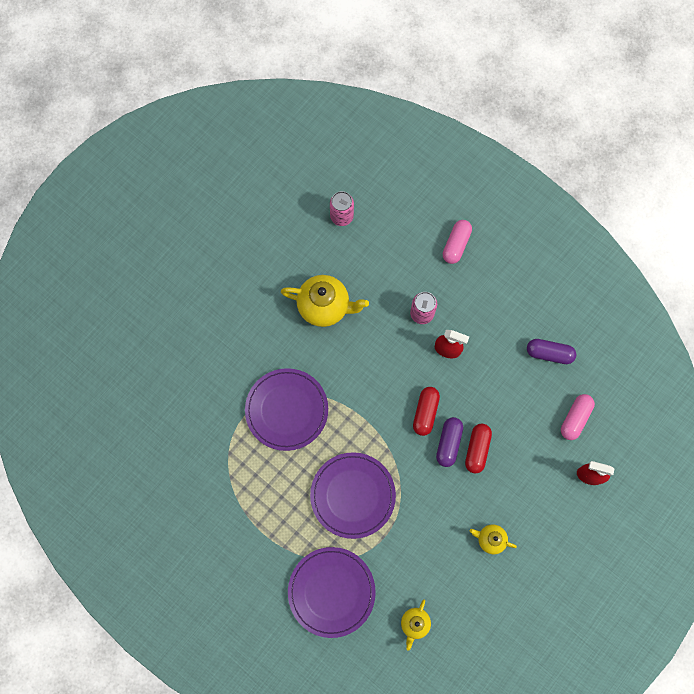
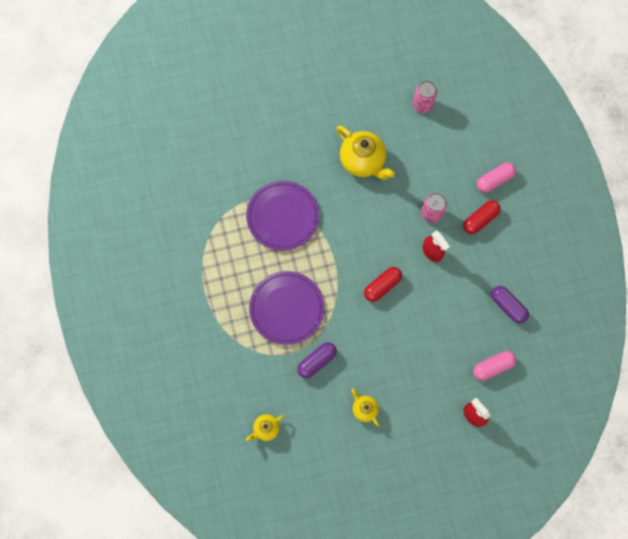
camera: 35 degrees right, 0 degrees up
purple plate [288,547,376,638] -> none
purple capsule [436,417,463,467] -> purple capsule moved to [297,342,337,378]
red capsule [465,424,492,474] -> red capsule moved to [463,200,500,234]

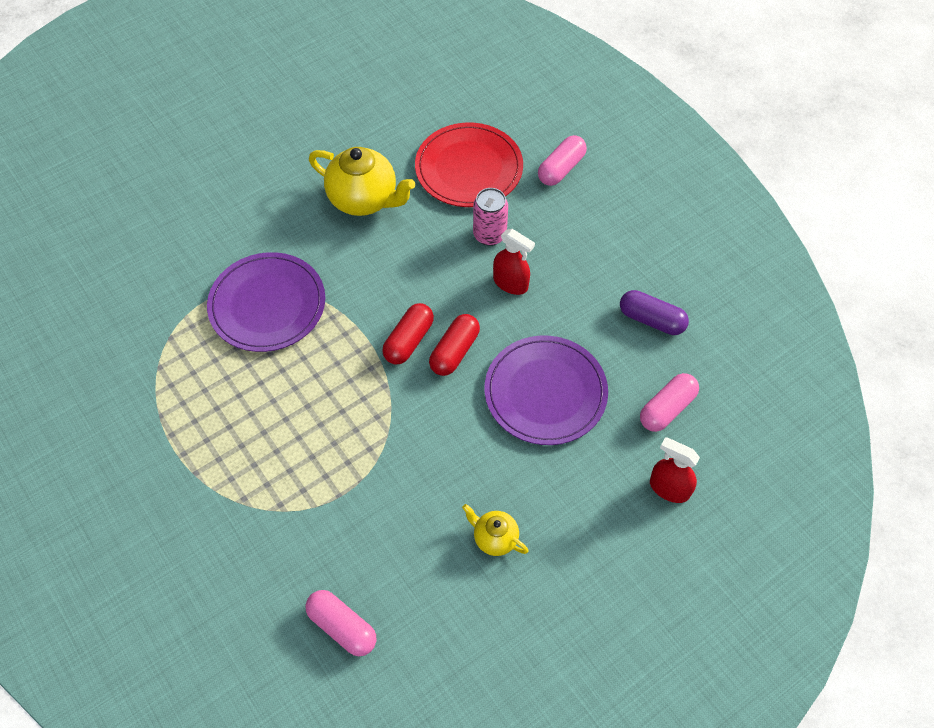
camera: 20 degrees left, 15 degrees down
yellow teapot [246,414,285,441] -> pink capsule [306,590,376,656]
purple plate [249,271,324,345] -> purple plate moved to [484,335,608,445]
purple capsule [297,342,337,378] -> none
pink can [413,81,437,113] -> none
red capsule [463,200,500,234] -> red capsule moved to [382,303,434,365]
none -> red plate [415,123,523,207]

